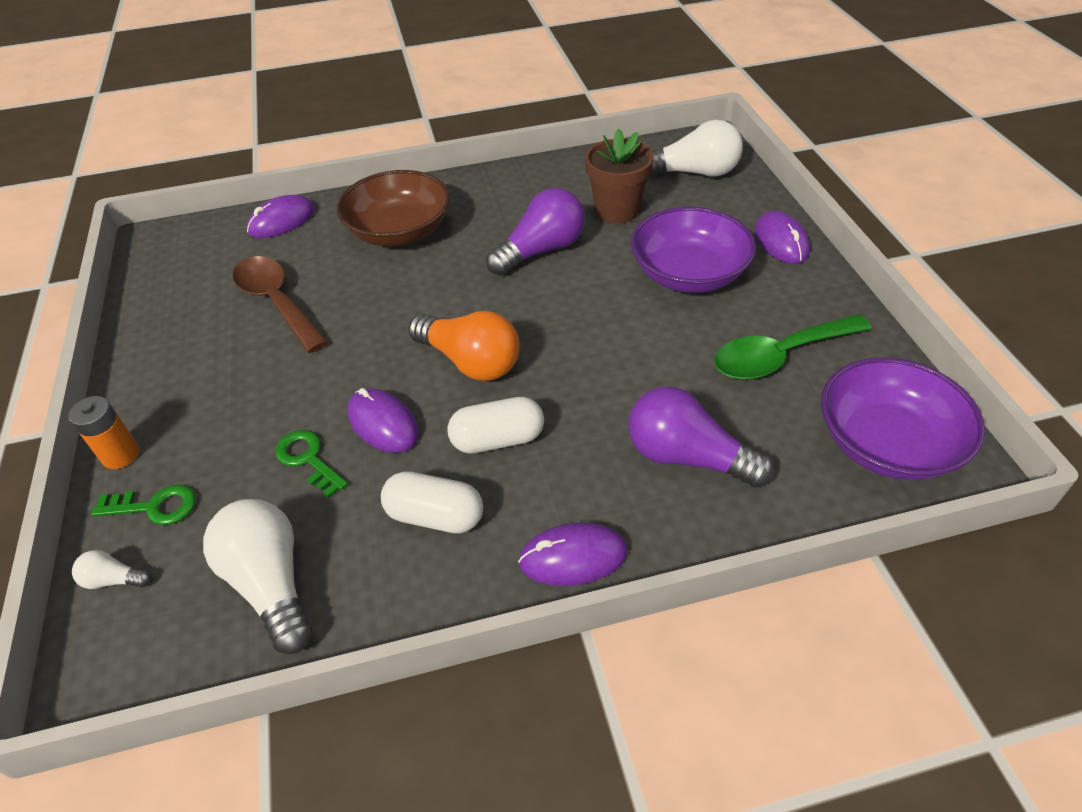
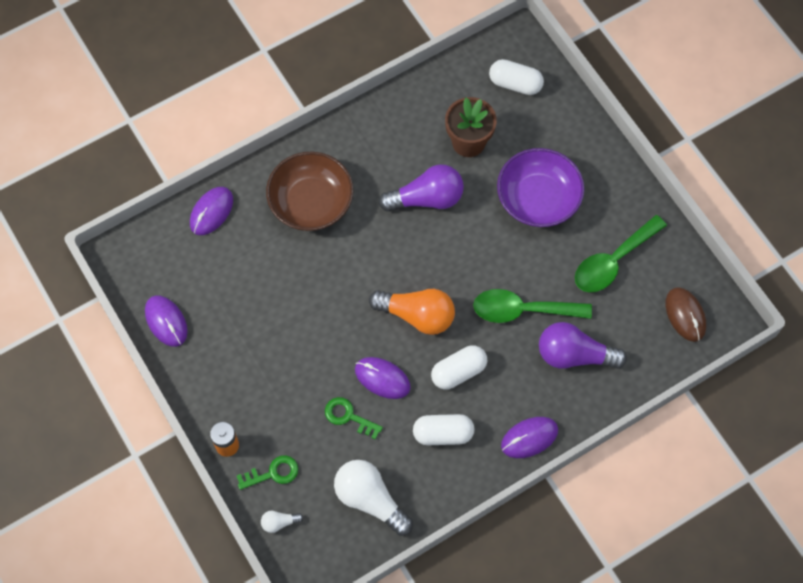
camera: 20 degrees left, 20 degrees up
brown spoon [233,256,328,353] -> none
purple light bulb [486,188,585,276] -> purple light bulb turned 45 degrees clockwise [379,164,464,212]
white light bulb [651,120,743,177] -> white capsule [489,59,544,95]
purple mouse [754,211,810,264] -> purple mouse moved to [145,295,188,347]
purple bowl [821,358,985,480] -> brown mouse [666,287,706,342]
none -> green spoon [473,289,592,323]

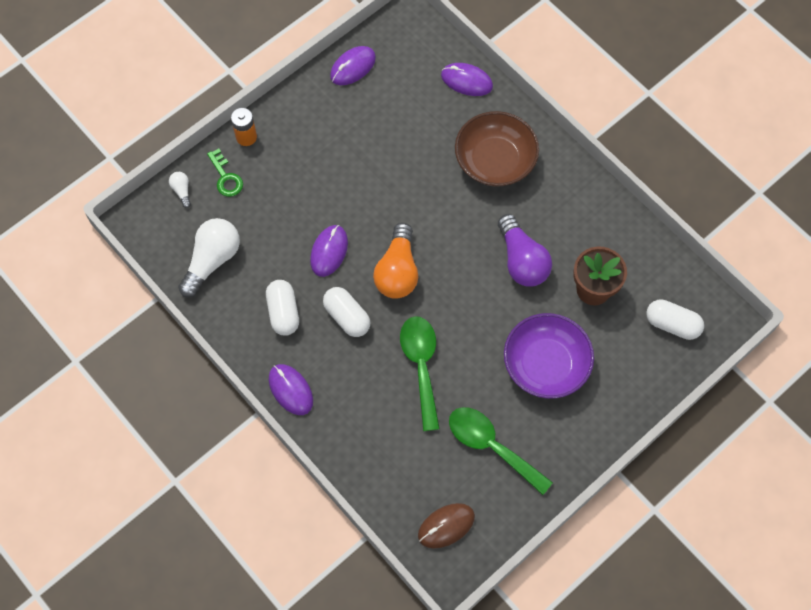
camera: 80 degrees right, 0 degrees up
green key [325,397,383,439] -> none
white capsule [489,59,544,95] -> white capsule turned 75 degrees counterclockwise [646,299,704,340]
purple light bulb [539,322,627,369] -> none

